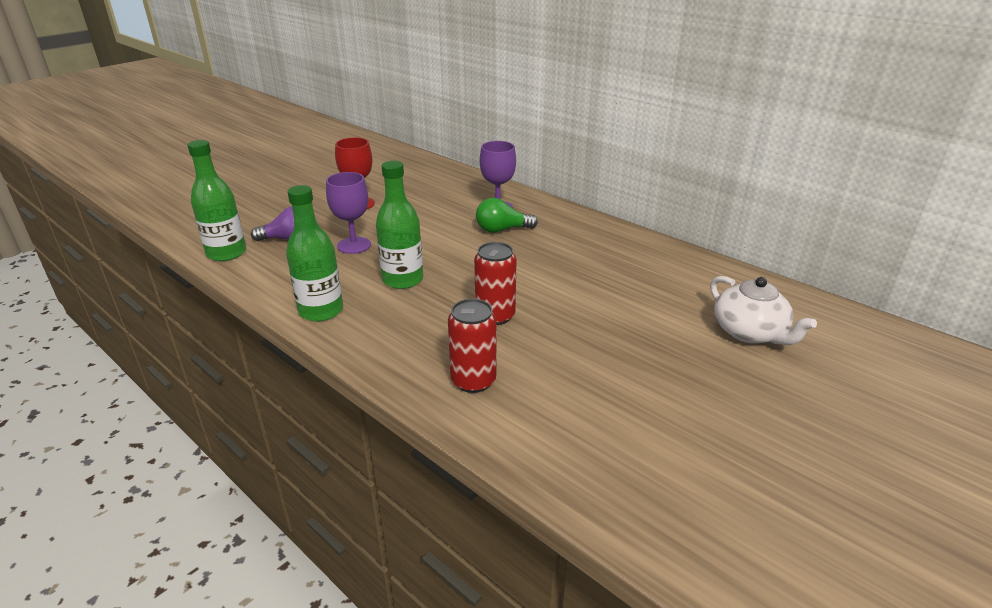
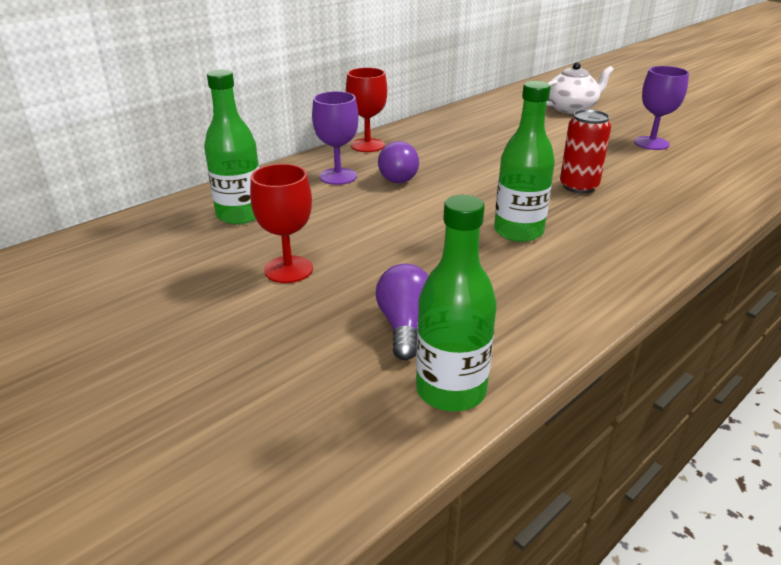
camera: 85 degrees left, 0 degrees up
green bottle [286,185,343,322] -> green bottle moved to [204,70,259,224]
purple goblet [326,172,371,254] -> purple goblet moved to [634,66,689,150]
red can [448,299,496,393] -> none
green light bulb [476,198,538,233] -> purple light bulb [378,141,419,183]
none -> red goblet [346,68,387,152]

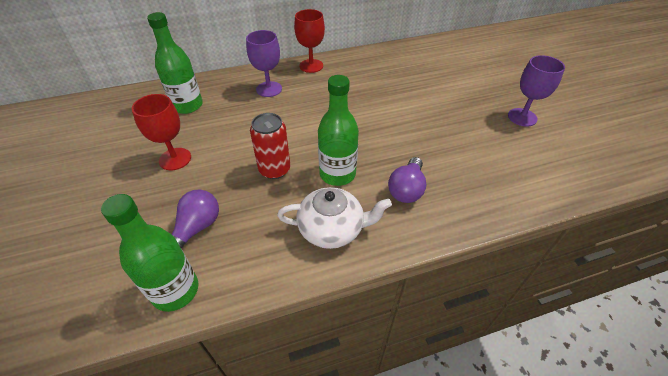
camera: 25 degrees right, 15 degrees up
purple light bulb [378,141,419,183] -> purple light bulb moved to [388,157,426,203]
white teapot [546,62,614,114] -> white teapot moved to [277,187,392,249]
red can [560,109,611,194] -> red can moved to [250,113,290,179]

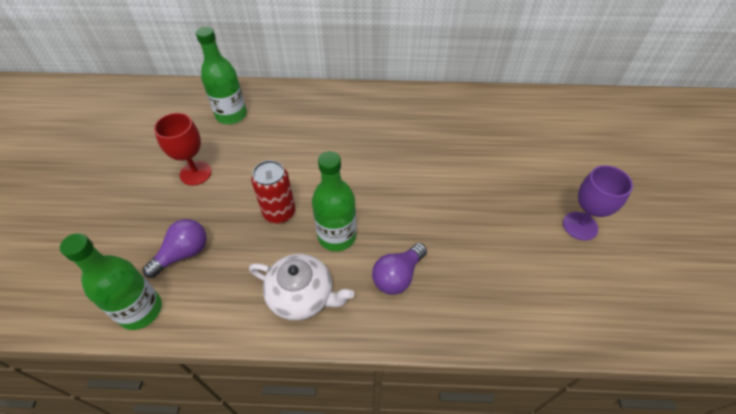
camera: 20 degrees right, 5 degrees up
purple goblet [246,30,282,97] -> none
red goblet [294,9,325,73] -> none

